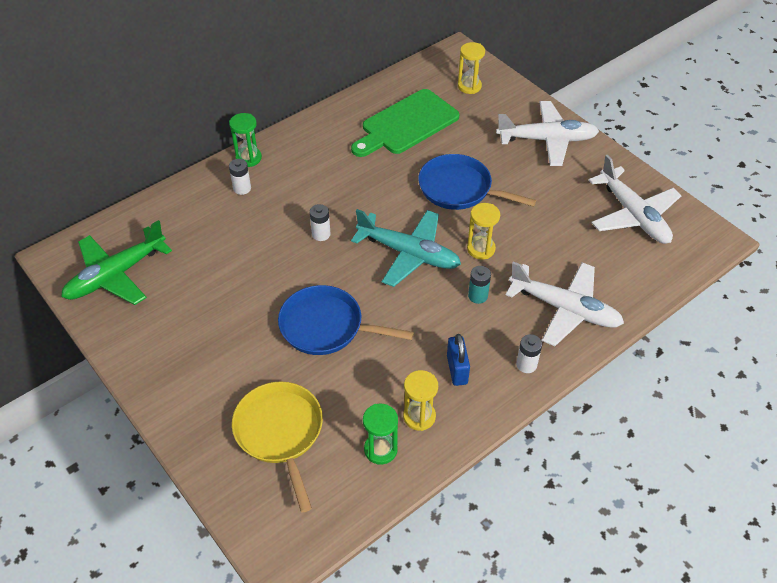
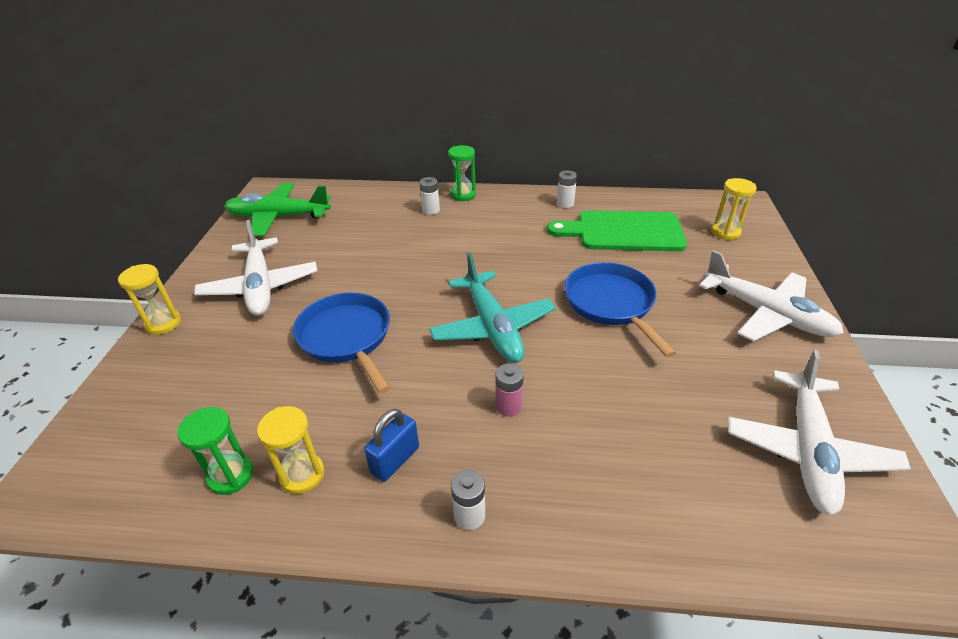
camera: 45 degrees right, 10 degrees down
yellow pan [232,382,323,512] -> none
white battery [310,204,331,241] -> white battery moved to [557,170,577,208]
yellow hourglass [467,203,500,259] -> yellow hourglass moved to [118,264,181,335]
turquoise battery [468,266,491,304] -> pink battery [495,363,524,417]
white plane [505,262,624,346] -> white plane moved to [194,220,317,316]

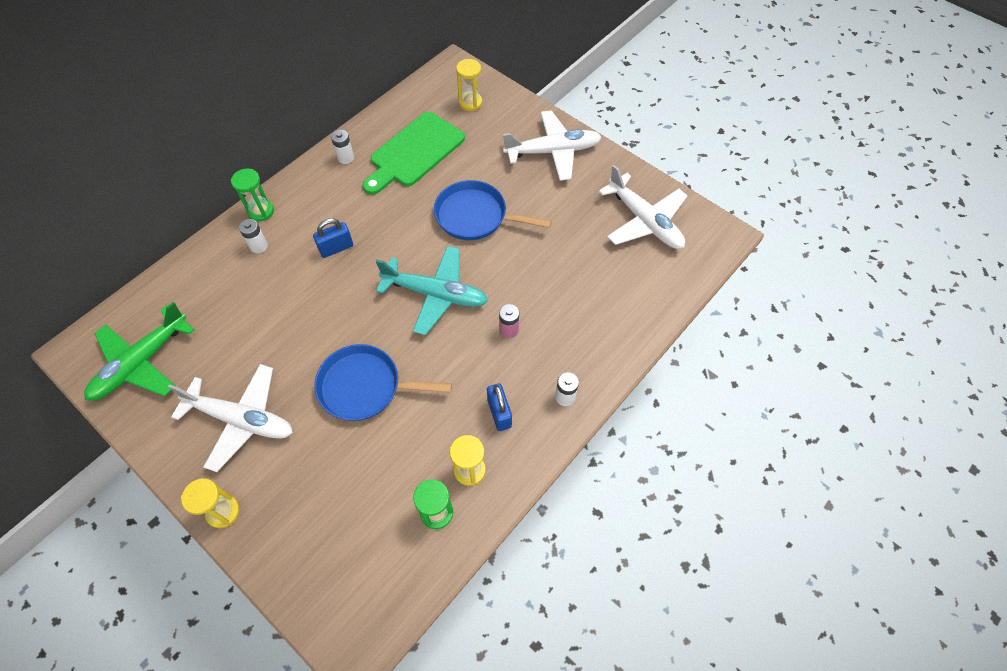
camera: 55 degrees left, 20 degrees up
none -> blue padlock [313,218,353,258]

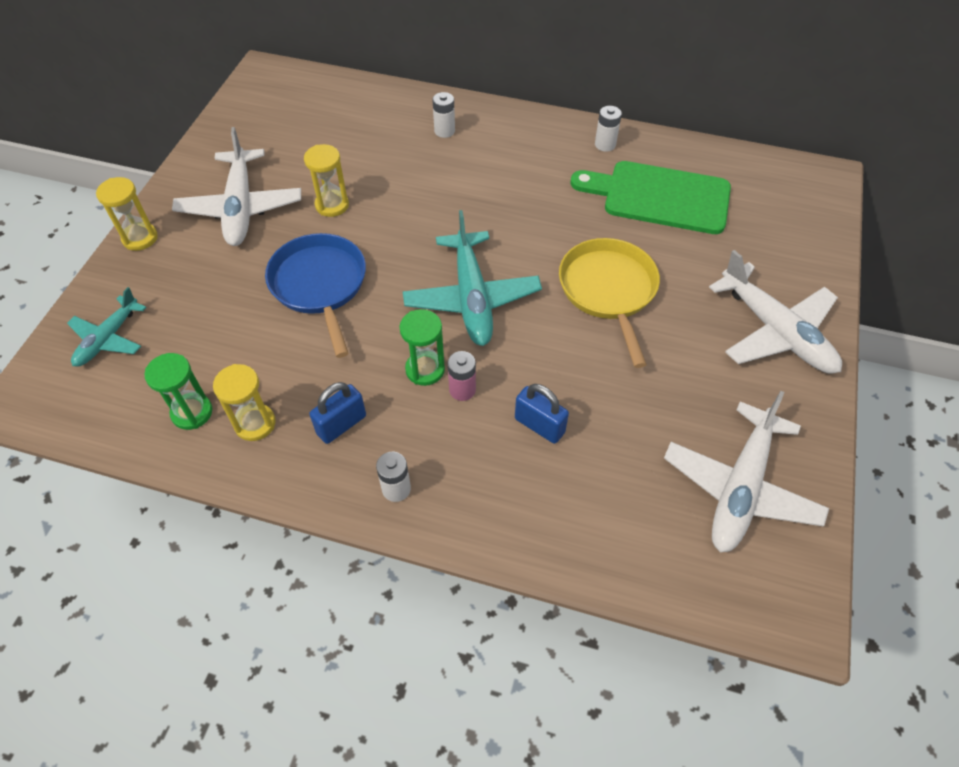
camera: 65 degrees right, 5 degrees down
green plane [84,302,195,401] -> none
green hourglass [231,169,274,221] -> green hourglass moved to [399,309,445,386]
blue padlock [313,218,353,258] -> blue padlock moved to [515,384,569,444]
blue pan [434,180,552,240] -> yellow pan [559,238,660,368]
yellow hourglass [456,59,482,111] -> yellow hourglass moved to [304,144,349,217]
none -> turquoise plane [67,287,147,366]

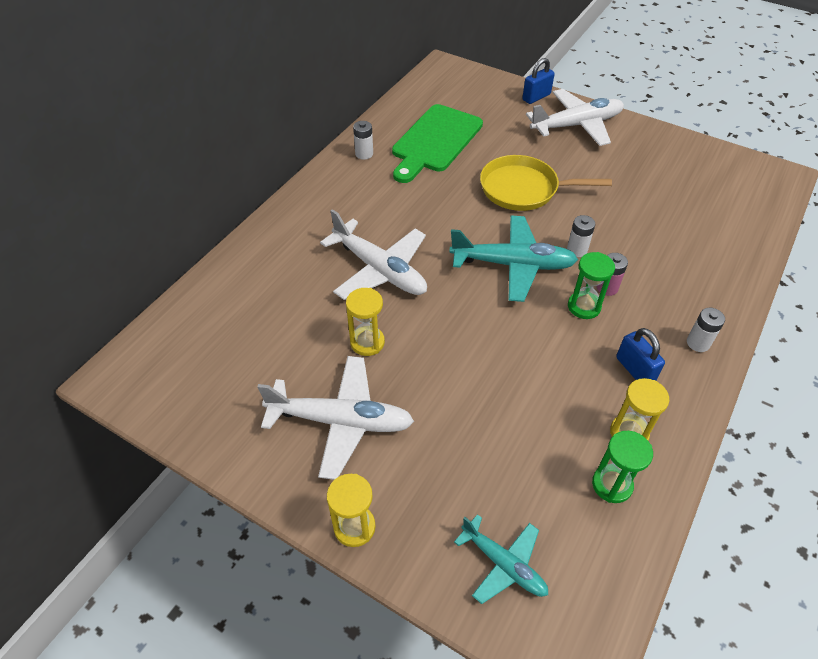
camera: 75 degrees left, 5 degrees down
blue pan [265,233,366,358] -> none
white battery [433,92,455,138] -> white battery moved to [567,215,595,257]
blue padlock [515,384,569,444] -> blue padlock moved to [522,58,555,104]
white plane [664,391,829,552] -> white plane moved to [320,209,427,300]

